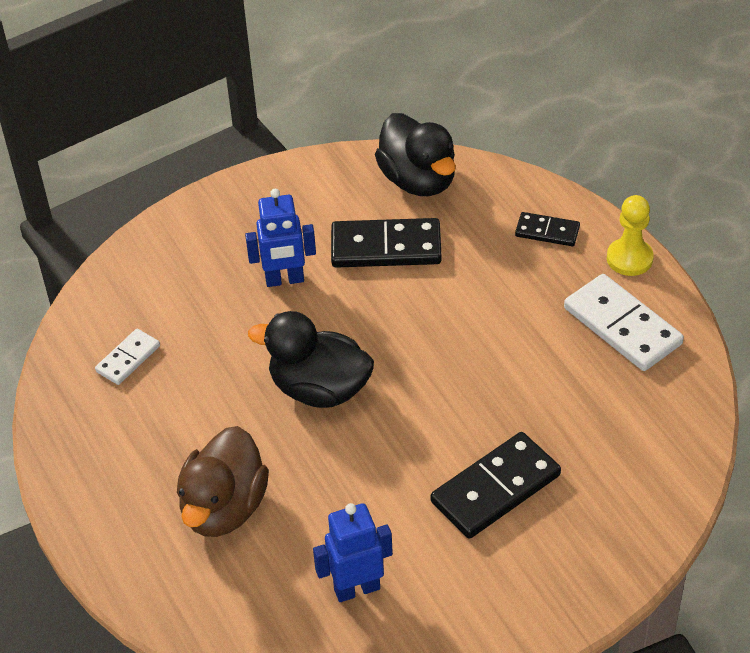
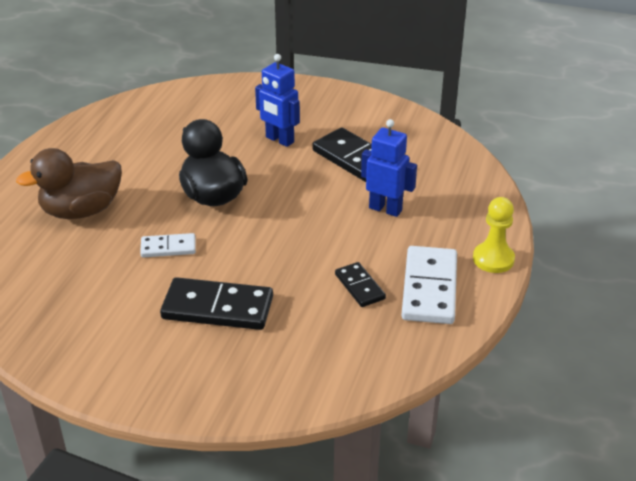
camera: 45 degrees right, 10 degrees down
white domino [95,329,160,385] -> white domino moved to [140,233,196,257]
blue robot [313,503,393,602] -> blue robot moved to [361,119,417,217]
black duck [375,113,456,196] -> none
black domino [515,212,580,246] -> black domino moved to [335,262,386,307]

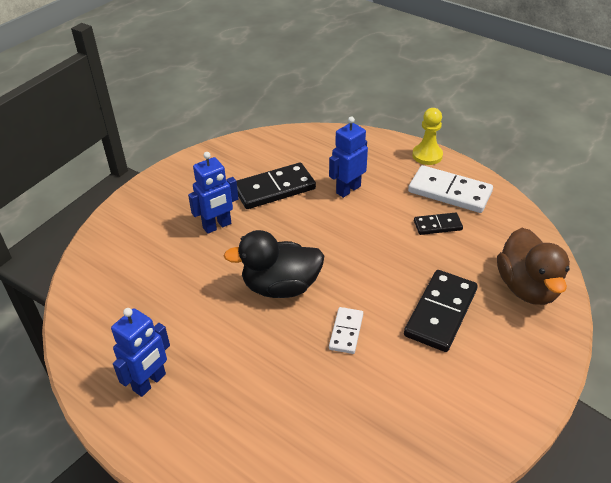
camera: 70 degrees left, 5 degrees up
brown duck [16,148,122,219] -> brown duck moved to [497,228,570,305]
none -> blue robot [111,308,170,397]

